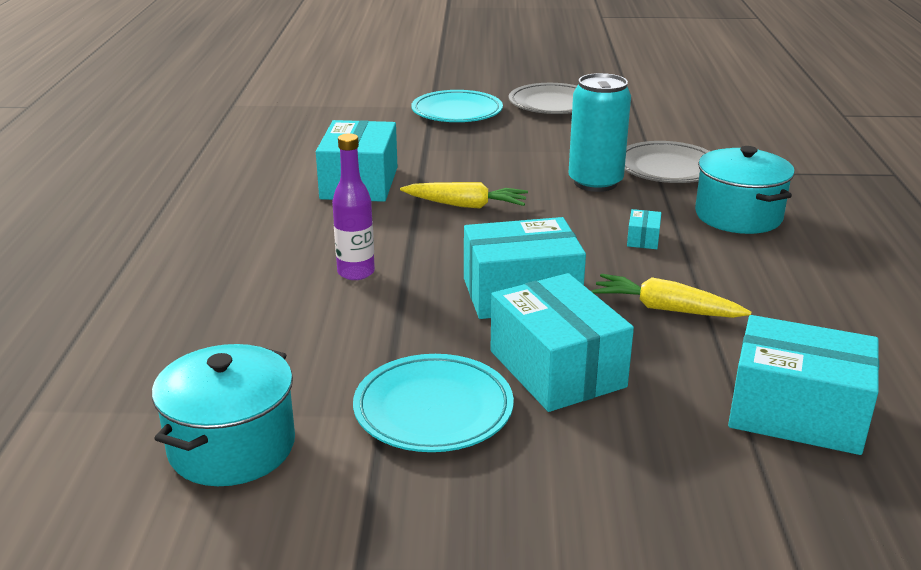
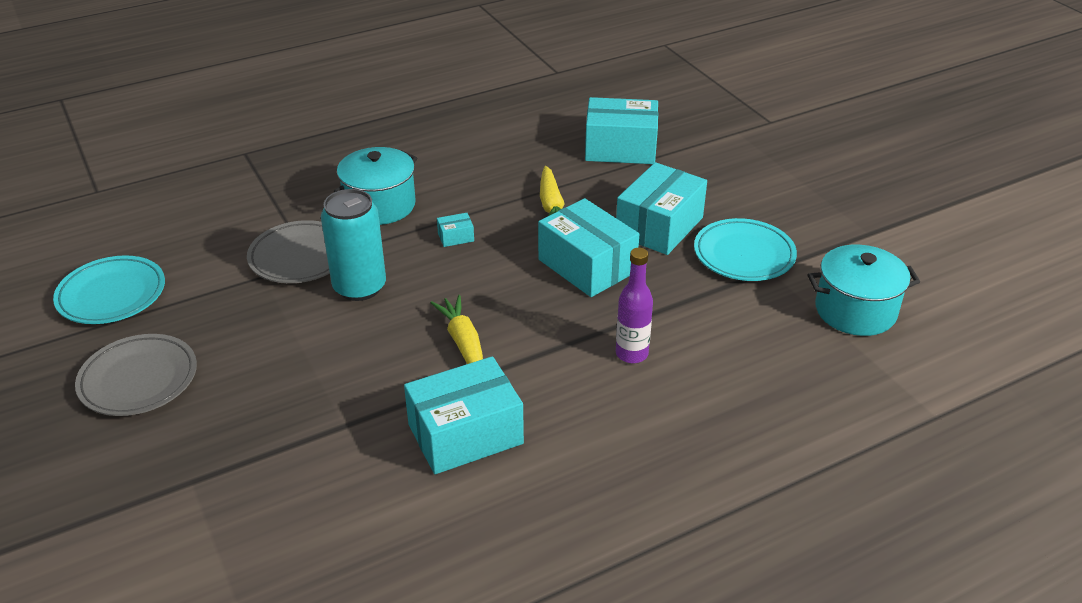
camera: 120 degrees left, 10 degrees up
turquoise plate [412,90,503,122] -> turquoise plate moved to [53,255,165,324]
turquoise box [728,315,879,455] -> turquoise box turned 75 degrees counterclockwise [585,97,658,164]

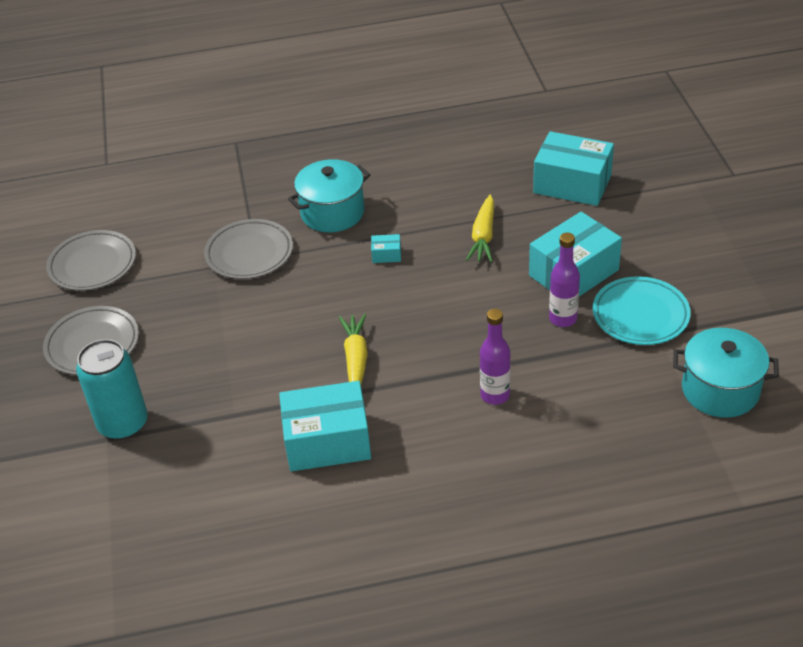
camera: 20 degrees right, 5 degrees up
turquoise plate [53,255,165,324] -> grey plate [46,230,136,291]
turquoise can [321,189,386,301] -> turquoise can moved to [76,339,148,440]
turquoise box [538,198,639,297] -> none
none -> purple bottle [549,233,580,327]

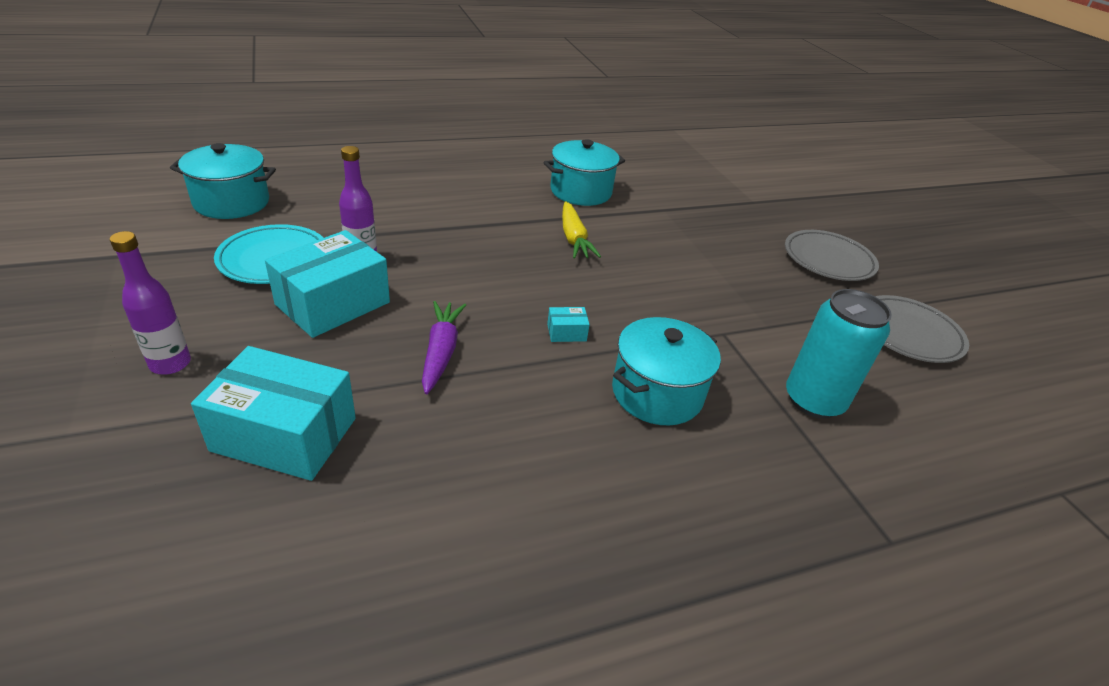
camera: 165 degrees right, 5 degrees down
turquoise can [76,339,148,440] -> turquoise can moved to [786,289,892,419]
grey plate [204,219,293,279] -> none
turquoise box [279,381,371,471] -> turquoise pot [543,139,625,206]
yellow carrot [466,195,494,262] -> purple carrot [422,301,466,394]
purple bottle [480,309,511,405] -> purple bottle moved to [110,231,191,375]

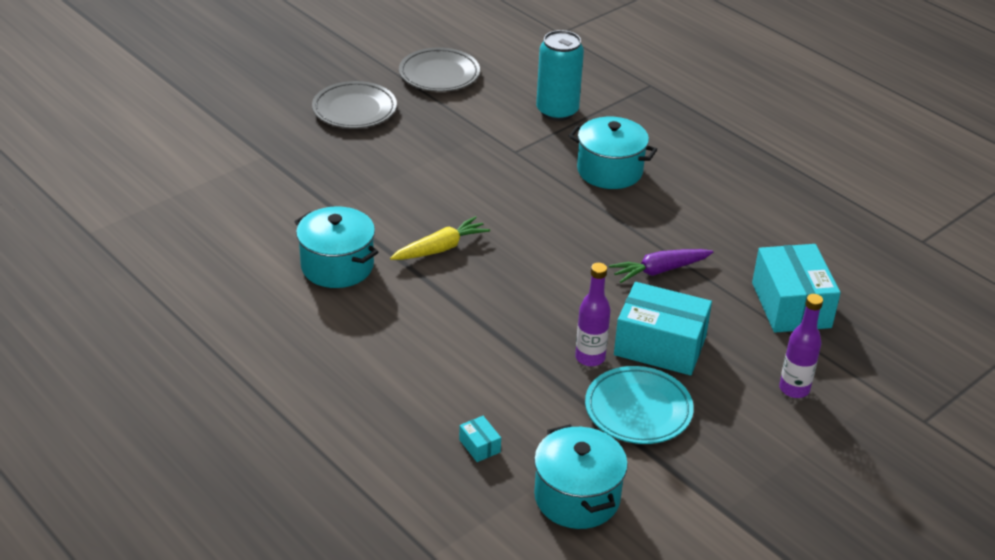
camera: 110 degrees left, 0 degrees up
turquoise box [547,307,590,342] -> turquoise box moved to [459,416,501,462]

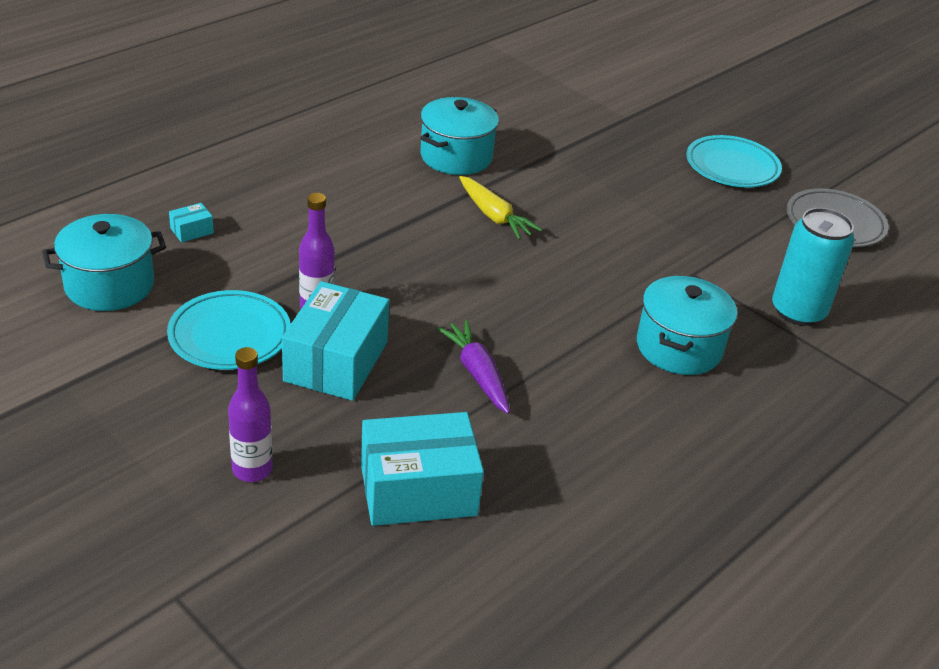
camera: 85 degrees right, 0 degrees up
grey plate [312,81,397,129] -> turquoise plate [686,135,782,188]

